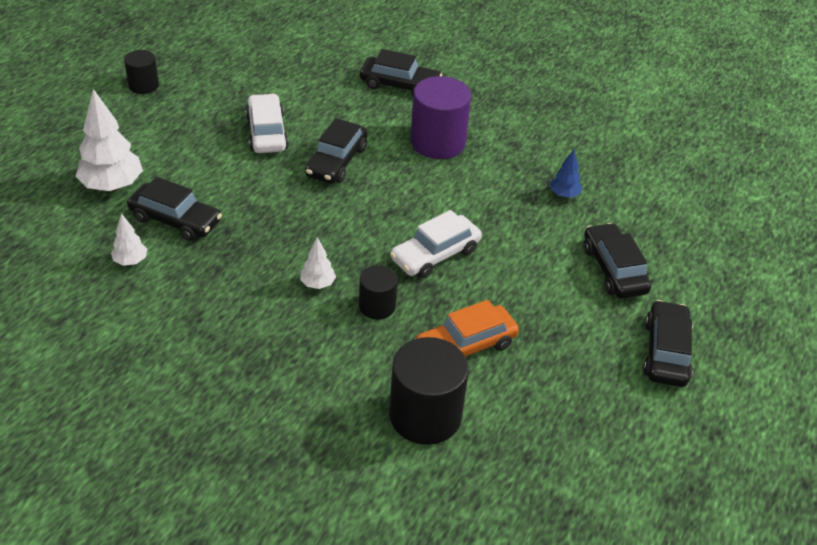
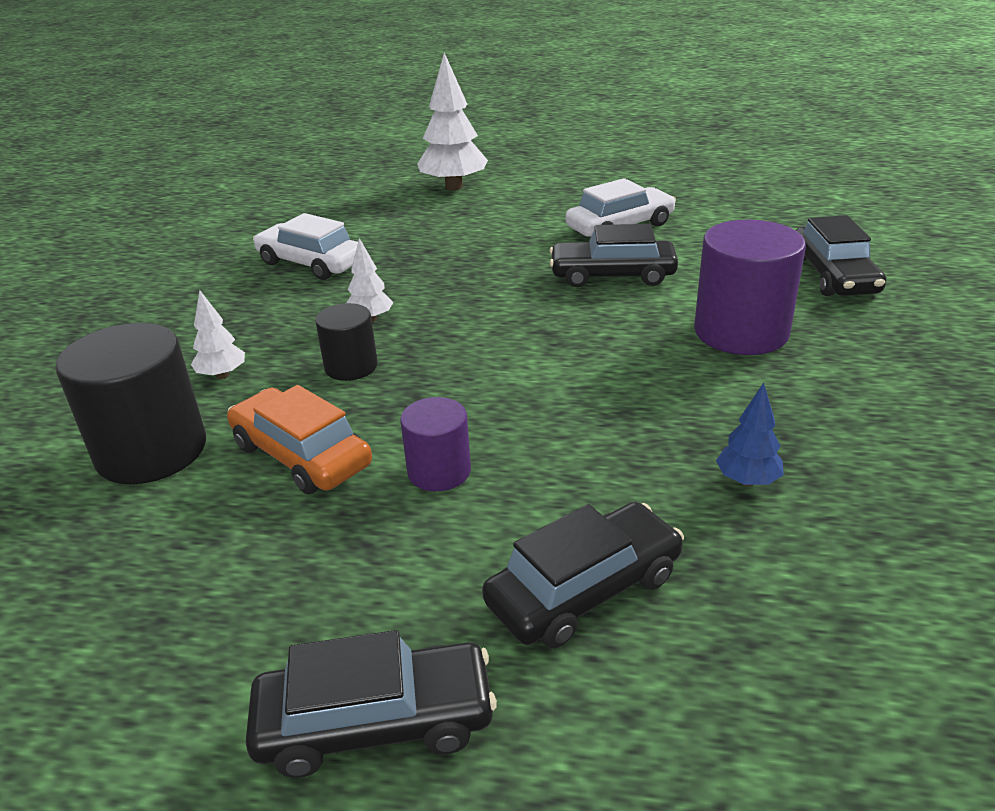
camera: 75 degrees right, 10 degrees down
white tree [111,213,147,266] -> white tree moved to [191,290,245,379]
black cylinder [124,50,159,94] -> none
black car [127,177,222,241] -> none
white car [390,210,482,278] -> white car moved to [253,213,358,280]
none -> purple cylinder [400,397,471,491]

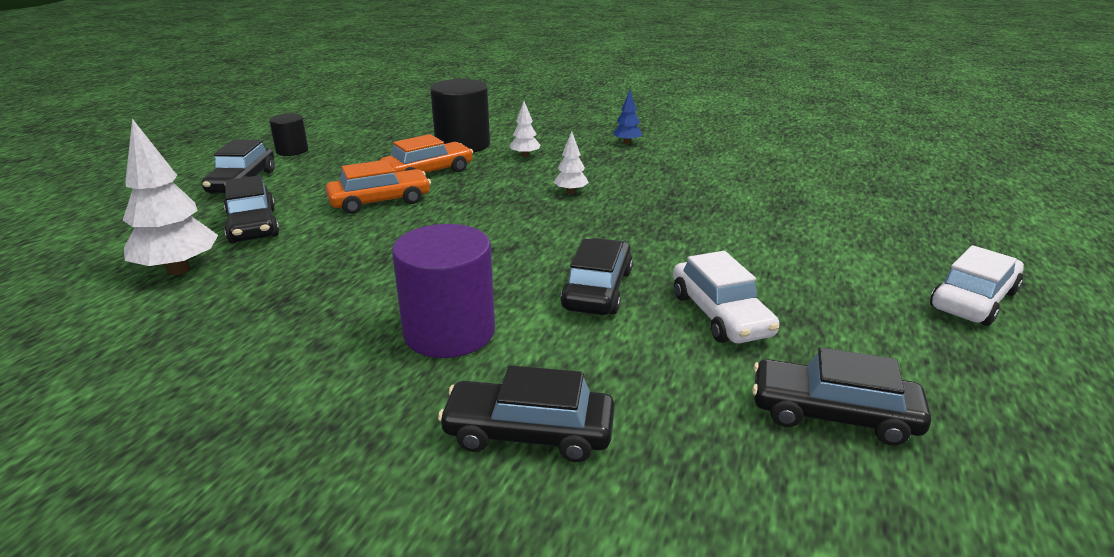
camera: 100 degrees right, 5 degrees down
white car [253,213,358,280] -> white car moved to [930,245,1024,326]
black cylinder [315,303,378,381] -> black cylinder moved to [269,113,308,156]
purple cylinder [400,397,471,491] -> orange car [325,160,431,214]
white tree [417,53,488,190] -> white tree moved to [123,119,218,275]
blue tree [716,383,784,486] -> blue tree moved to [613,90,643,145]
none -> black car [752,347,931,446]

